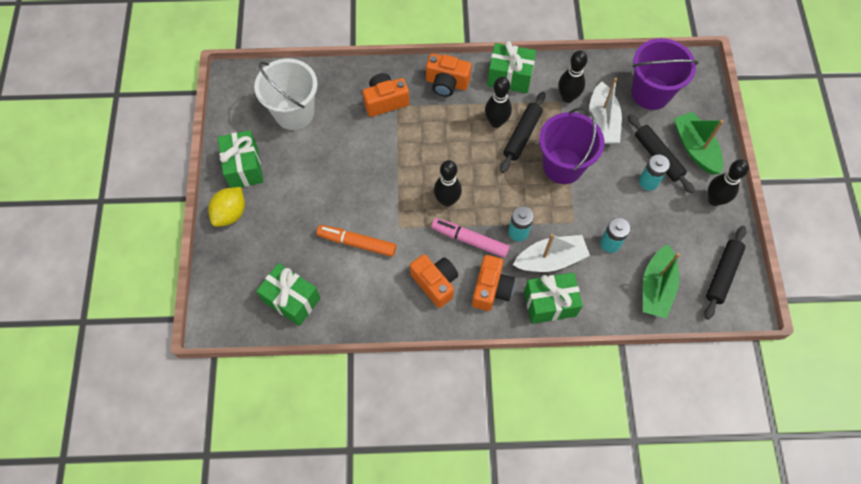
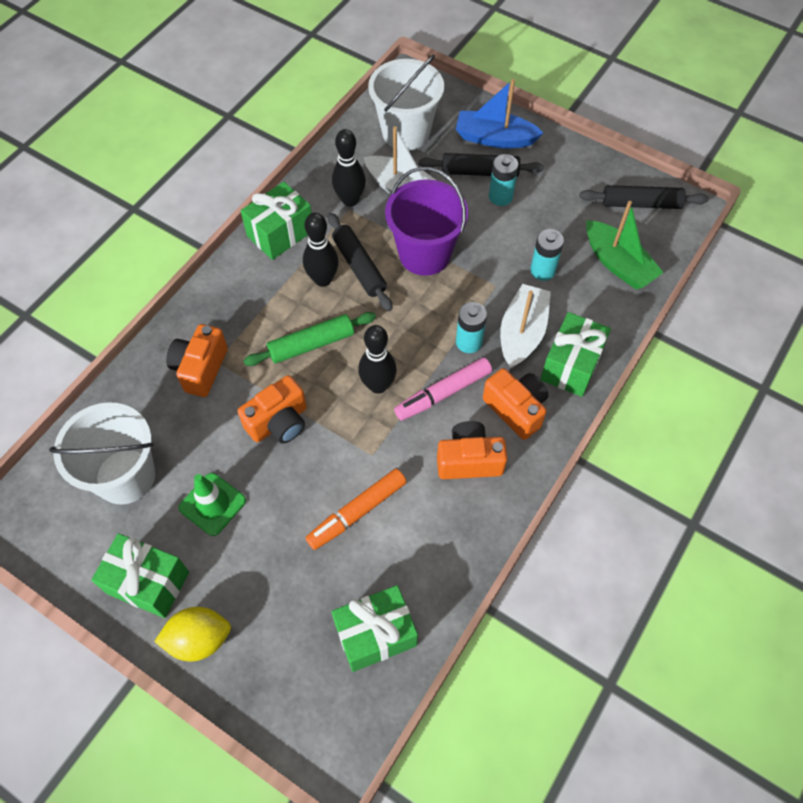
camera: 55 degrees left, 5 degrees down
yellow lemon [208,187,245,227] -> yellow lemon turned 75 degrees counterclockwise [154,607,231,661]
orange camera [426,53,472,97] -> orange camera moved to [237,375,307,444]
purple bucket [632,38,698,110] -> white bucket [368,54,444,150]
green boat [674,111,724,175] -> blue boat [456,79,543,148]
black rolling pin [704,226,746,320] -> black rolling pin turned 60 degrees counterclockwise [579,185,709,209]
black bowling pin [708,159,749,206] -> none
none -> green traffic cone [178,473,246,536]
none -> green rolling pin [243,312,376,366]

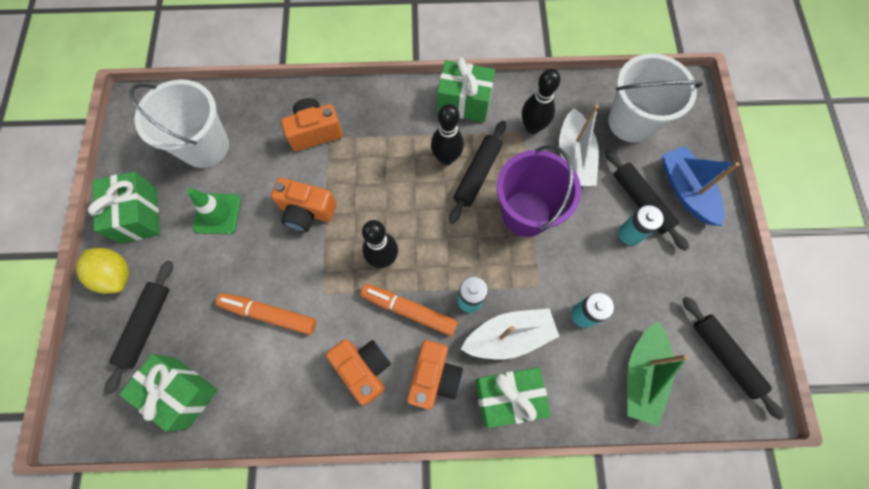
camera: 55 degrees right, 10 degrees up
green rolling pin [243,312,376,366] -> none
pink marker [394,358,492,421] -> orange marker [361,284,458,336]
none -> black rolling pin [105,260,173,394]

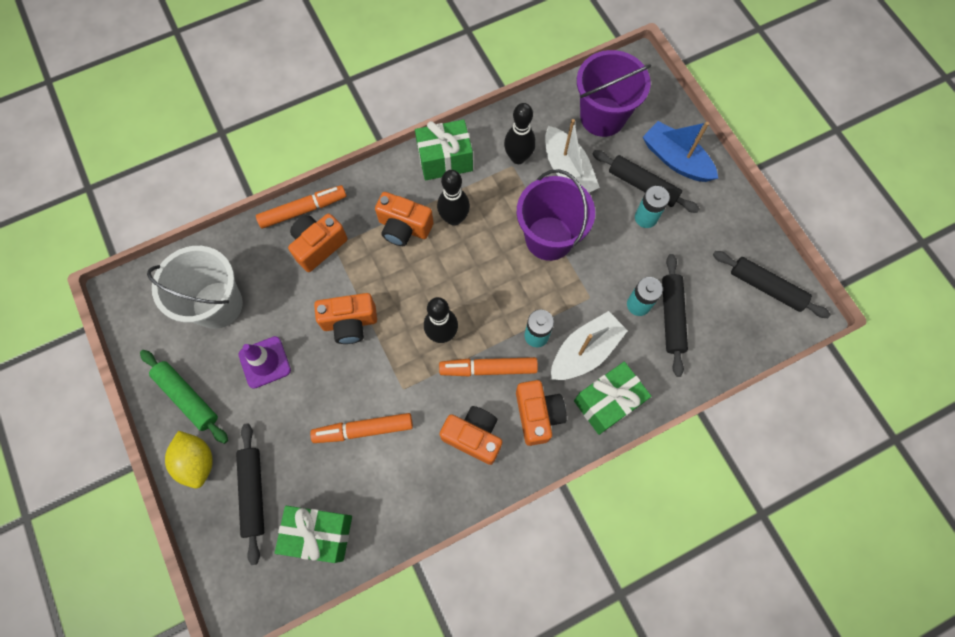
camera: 25 degrees left, 0 degrees up
yellow lemon [76,248,129,294] -> yellow lemon turned 45 degrees clockwise [165,431,213,489]
green gift [88,172,160,244] -> green rolling pin [140,350,228,444]
green traffic cone [187,188,241,234] -> purple traffic cone [239,336,291,389]
black rolling pin [449,121,506,224] -> black rolling pin moved to [662,254,688,377]
white bucket [608,54,703,143] -> purple bucket [577,50,651,137]
green boat [627,321,689,426] -> none
none -> orange marker [256,185,346,229]
none -> orange camera [375,192,433,246]

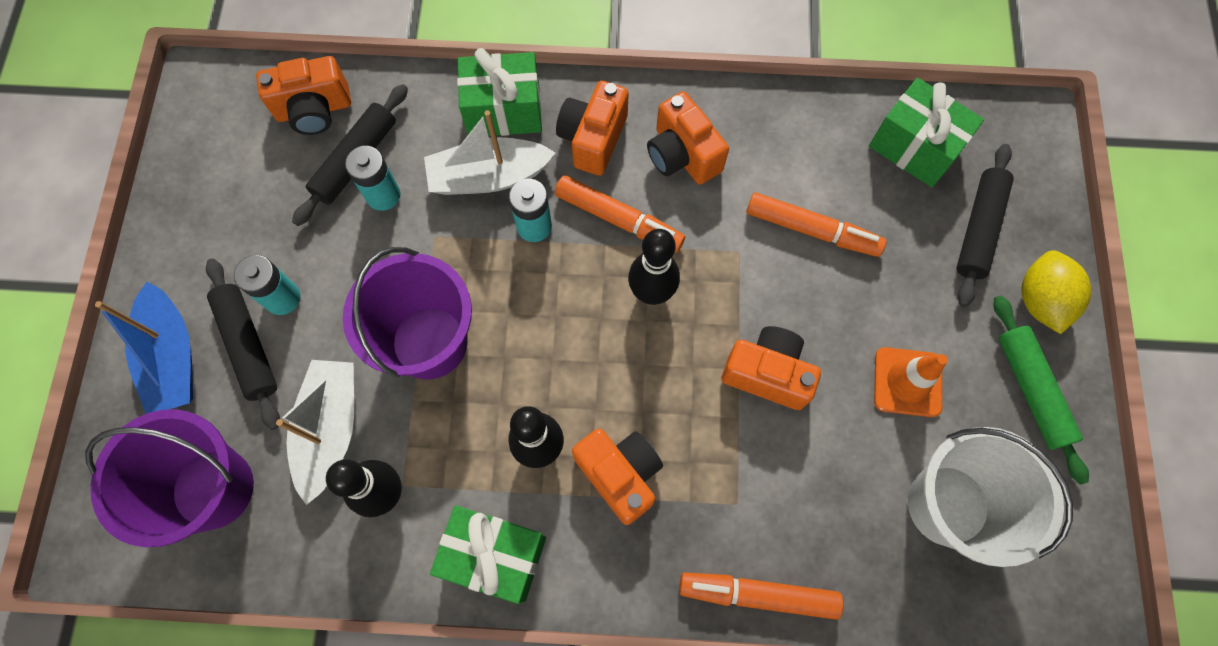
camera: 150 degrees left, 0 degrees up
purple traffic cone [239,336,291,389] -> orange traffic cone [874,347,948,417]
orange camera [288,213,348,272] -> orange camera moved to [256,56,351,135]
black rolling pin [713,251,831,318] -> none

